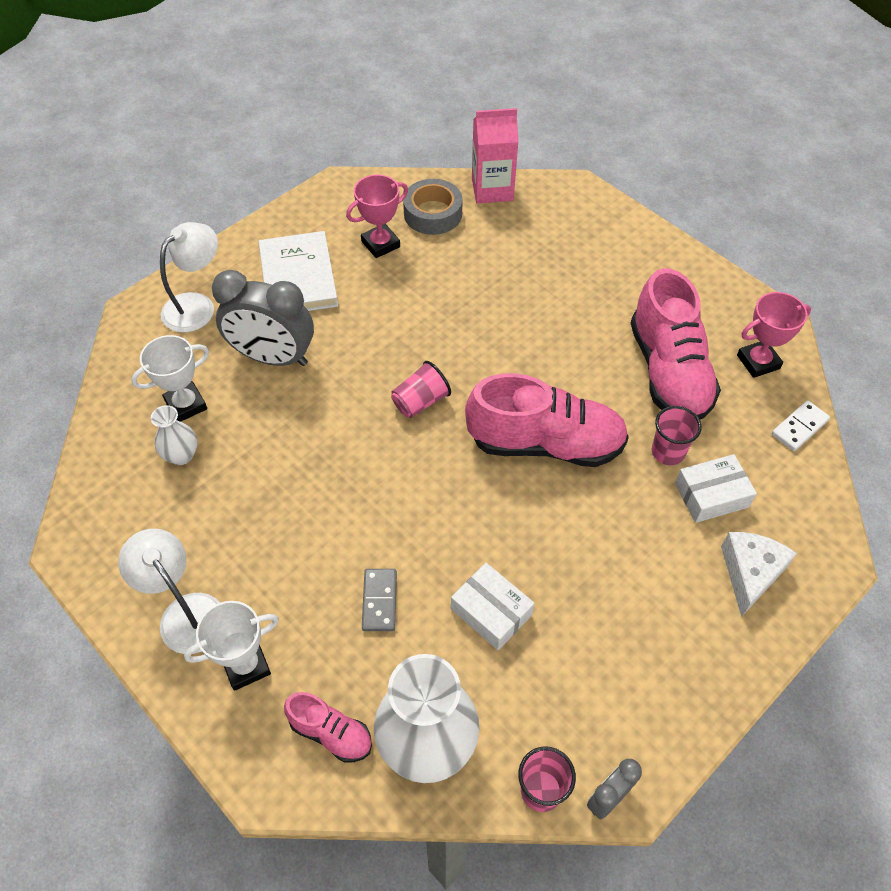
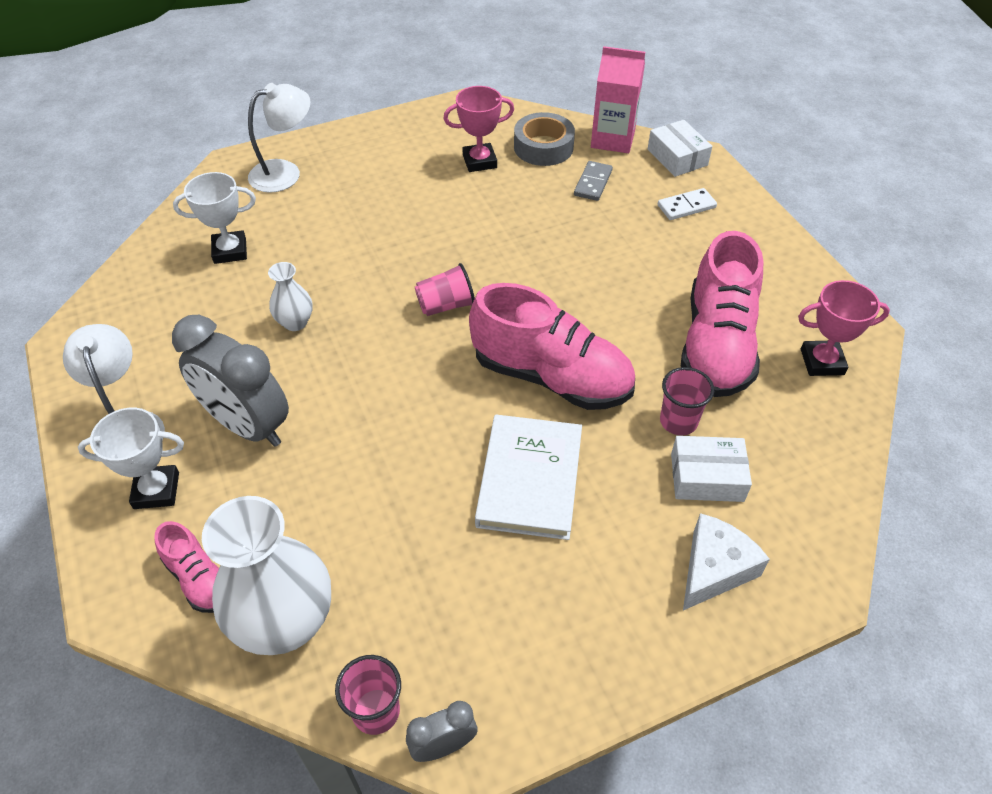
camera: 20 degrees right, 5 degrees down
white vase [151,405,197,465] -> white vase moved to [268,262,313,331]
grey clock [212,270,314,366] -> grey clock moved to [172,315,289,447]
white book [259,231,338,311] -> white book moved to [475,415,582,540]
grey domino [362,569,397,631] -> grey domino moved to [574,161,613,201]
white box [451,563,535,650] -> white box moved to [647,120,712,177]
white domino [772,400,830,451] -> white domino moved to [658,188,717,220]

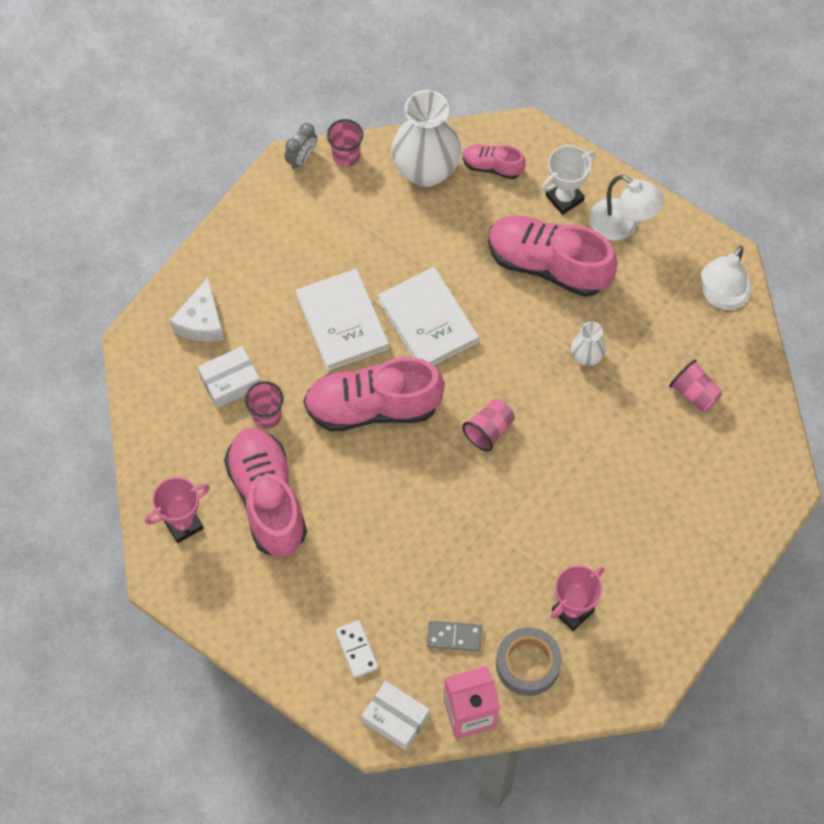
camera: 150 degrees right, 15 degrees up
grey clock [172,315,289,447] -> pink shoe [488,215,618,297]
white trophy [173,172,256,264] -> pink cup [669,360,722,412]
white lamp [248,83,310,193] -> white lamp moved to [701,246,752,310]
grey domino [574,161,613,201] -> grey domino turned 75 degrees counterclockwise [427,621,482,651]
white domino [658,188,717,220] -> white domino turned 60 degrees counterclockwise [335,620,379,678]
none -> white book [378,267,479,366]

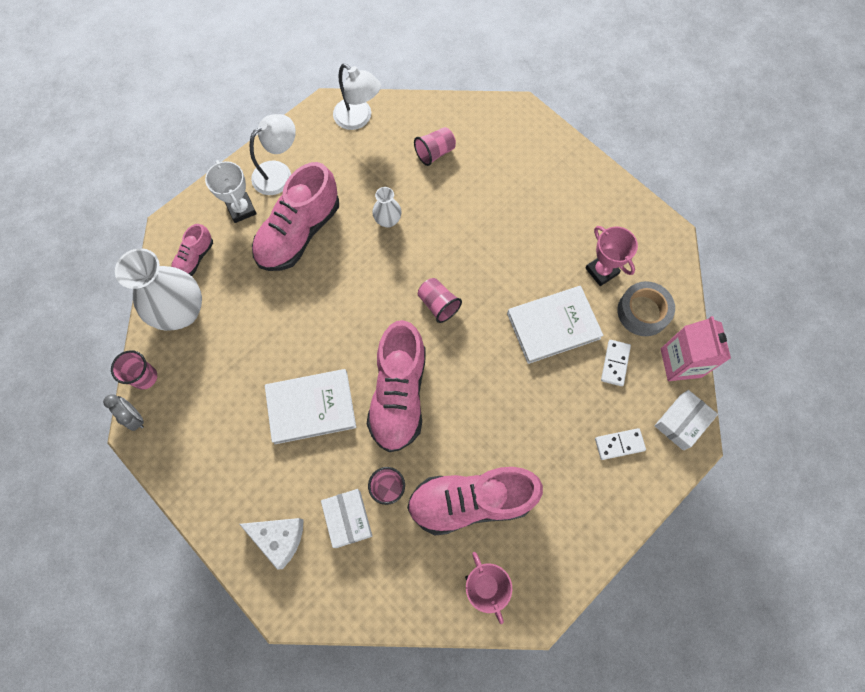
camera: 80 degrees left, 5 degrees up
white book [378,267,479,366] -> white book moved to [507,286,604,364]
grey domino [427,621,482,651] -> white domino [601,340,631,386]

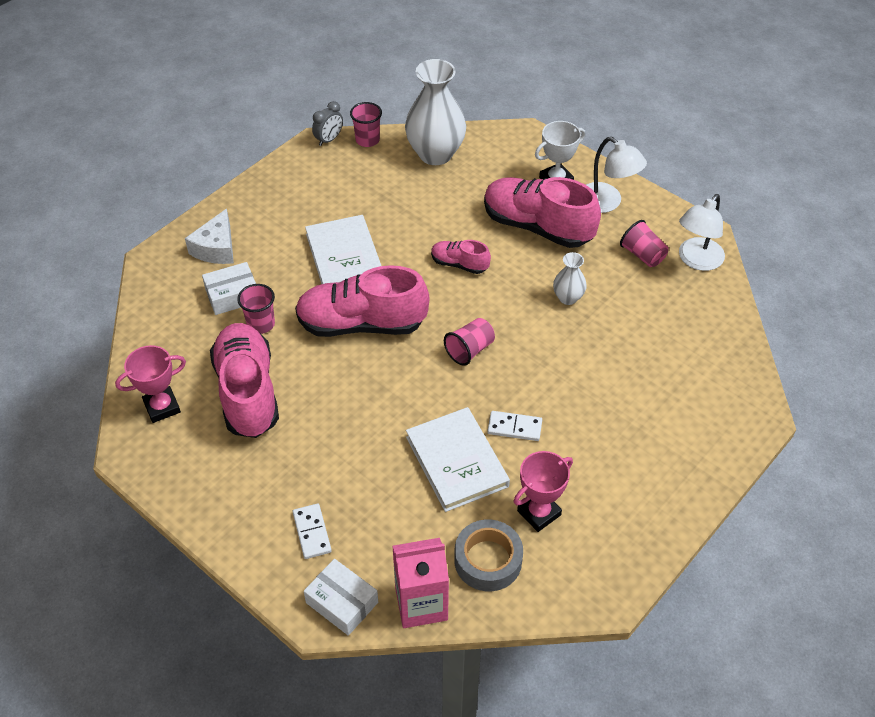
camera: 85 degrees right, 20 degrees down
pink shoe [171,224,213,276] -> pink shoe moved to [431,240,491,274]
pink cup [414,127,456,166] -> pink cup moved to [620,220,668,267]
white domino [601,340,631,386] -> white domino moved to [487,411,542,441]

